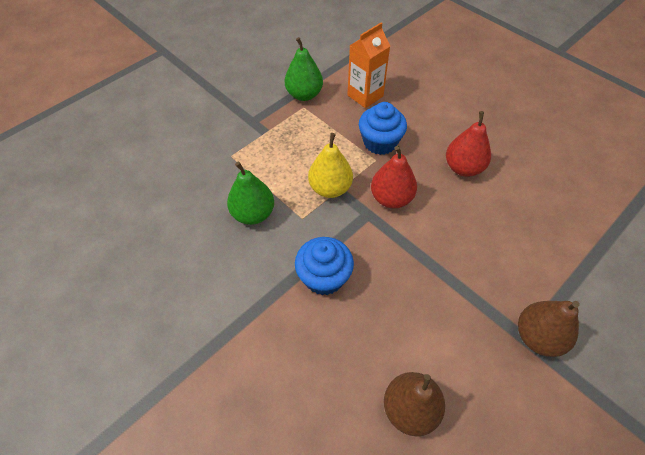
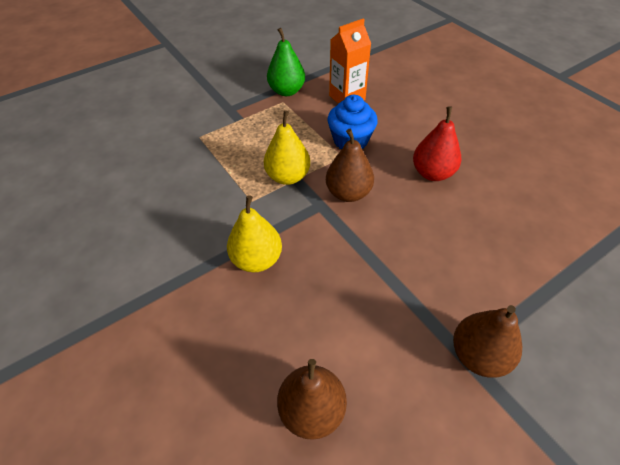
camera: 10 degrees right, 5 degrees down
green pear [227,161,274,225] -> none
blue cupcake [295,237,354,295] -> yellow pear [227,195,282,272]
red pear [371,146,417,209] -> brown pear [326,129,374,202]

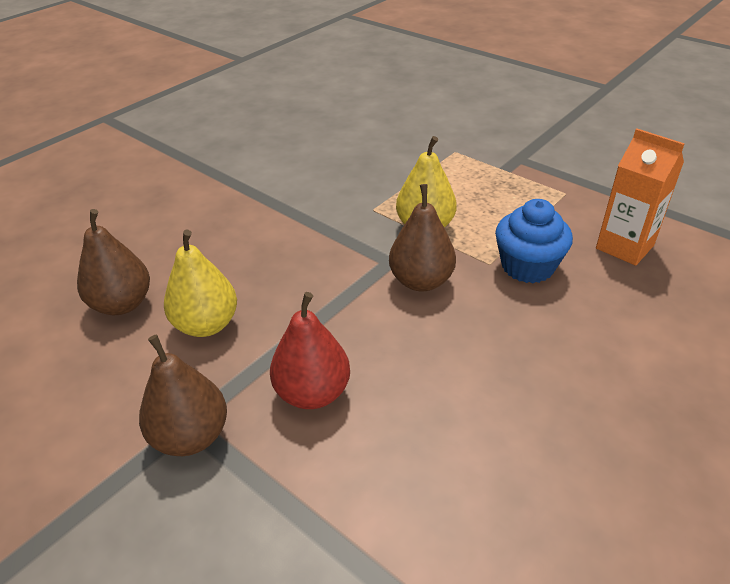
camera: 75 degrees right, 10 degrees down
yellow pear [227,195,282,272] -> yellow pear moved to [164,230,237,337]
green pear [267,28,305,96] -> none
red pear [413,106,461,181] -> red pear moved to [270,292,350,409]

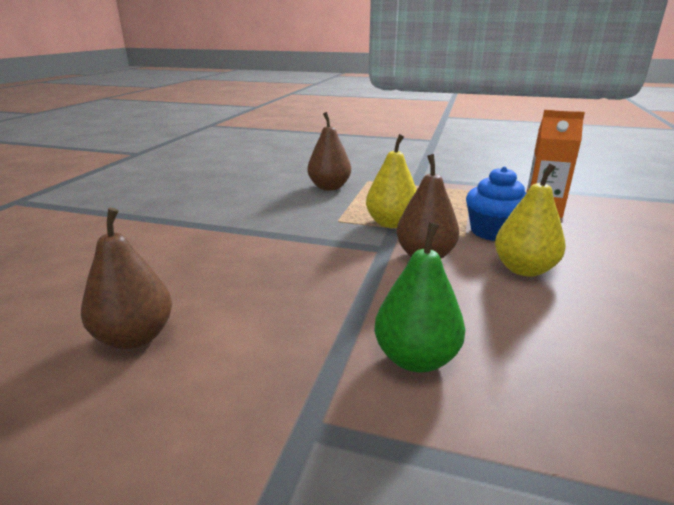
camera: 25 degrees left, 15 degrees down
brown pear [139,335,227,456] -> brown pear moved to [308,112,351,191]
yellow pear [164,230,237,337] -> yellow pear moved to [495,163,566,276]
red pear [270,292,350,409] -> green pear [374,222,465,372]

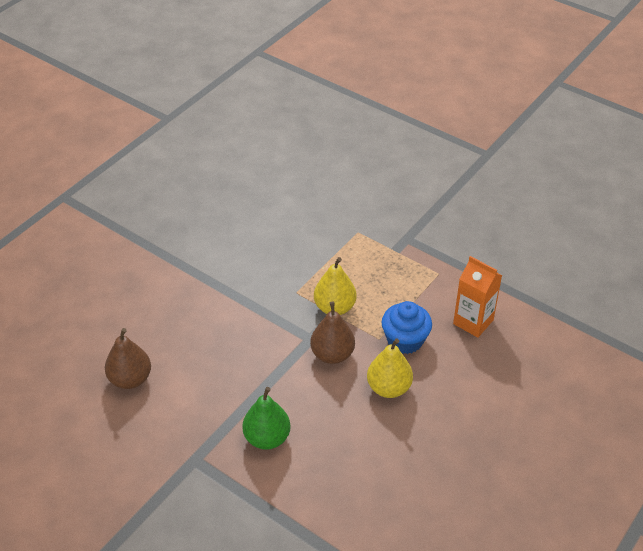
camera: 20 degrees right, 20 degrees up
brown pear [308,112,351,191] -> none

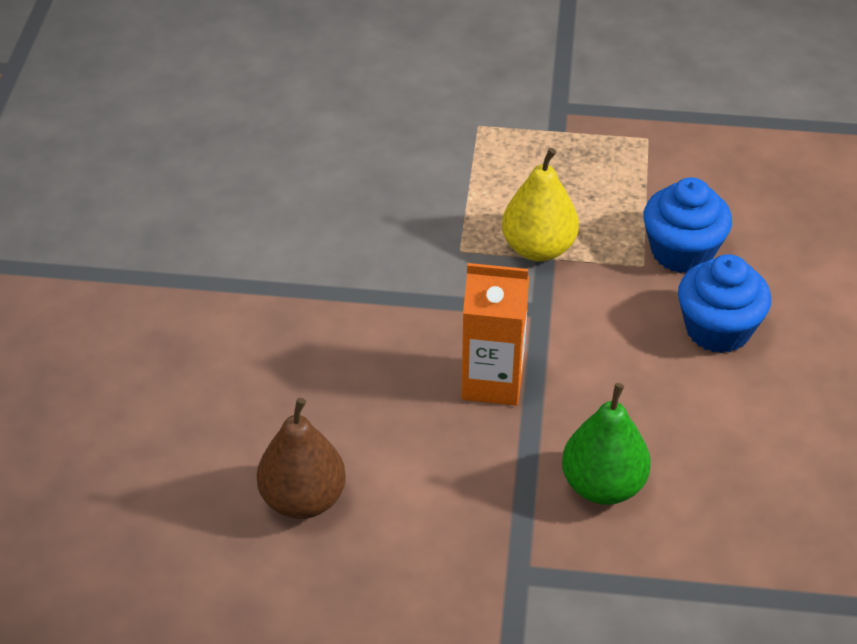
camera: 30 degrees left, 0 degrees up
brown pear [310,301,355,364] -> none
yellow pear [367,338,413,398] -> blue cupcake [678,254,771,353]
orange carton [453,256,502,338] -> orange carton moved to [461,263,529,406]

